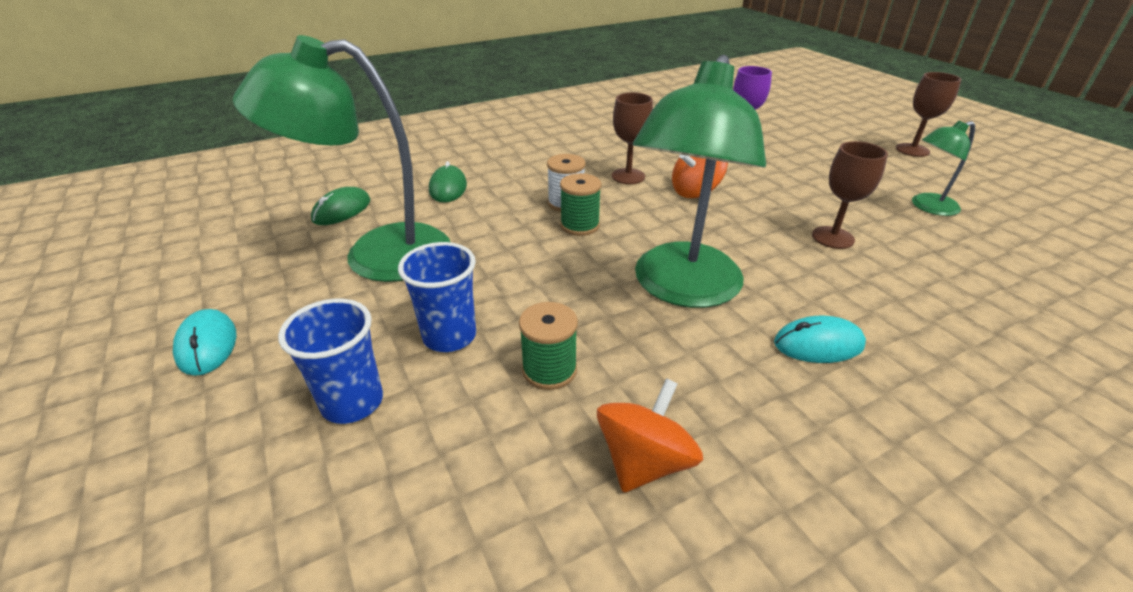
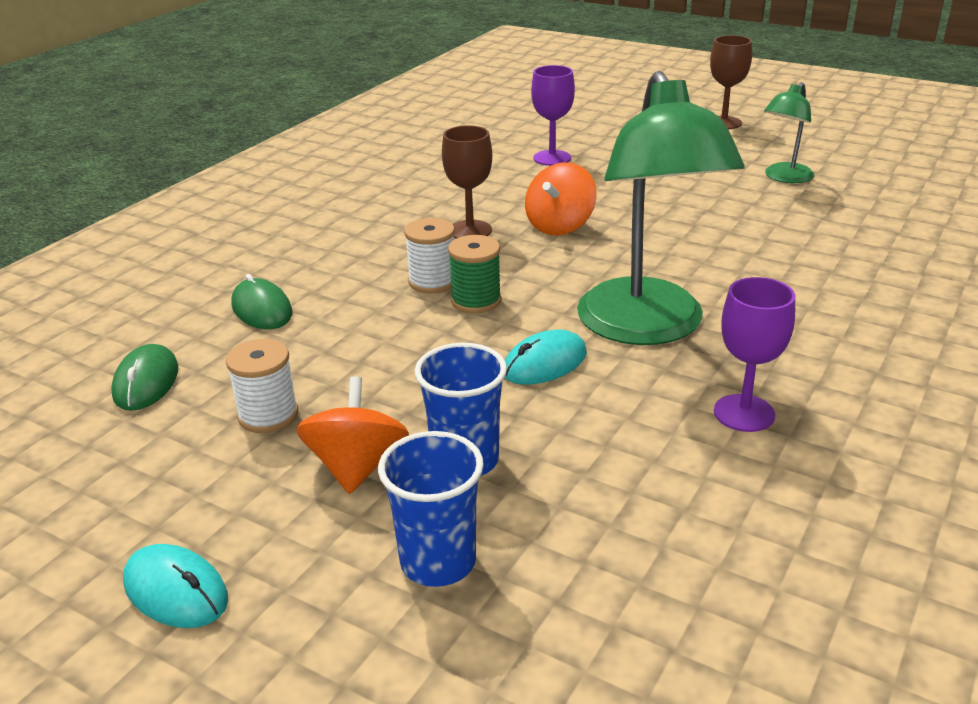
camera: 30 degrees left, 5 degrees down
green lamp [233,35,451,282] -> white spool [226,339,298,433]
green spool [519,302,578,390] -> none
orange spinning top [597,378,703,493] -> orange spinning top moved to [296,376,409,494]
turquoise mouse [774,316,866,363] -> turquoise mouse moved to [505,330,587,385]
brown goblet [812,141,888,249] -> none
none -> purple goblet [714,277,795,432]

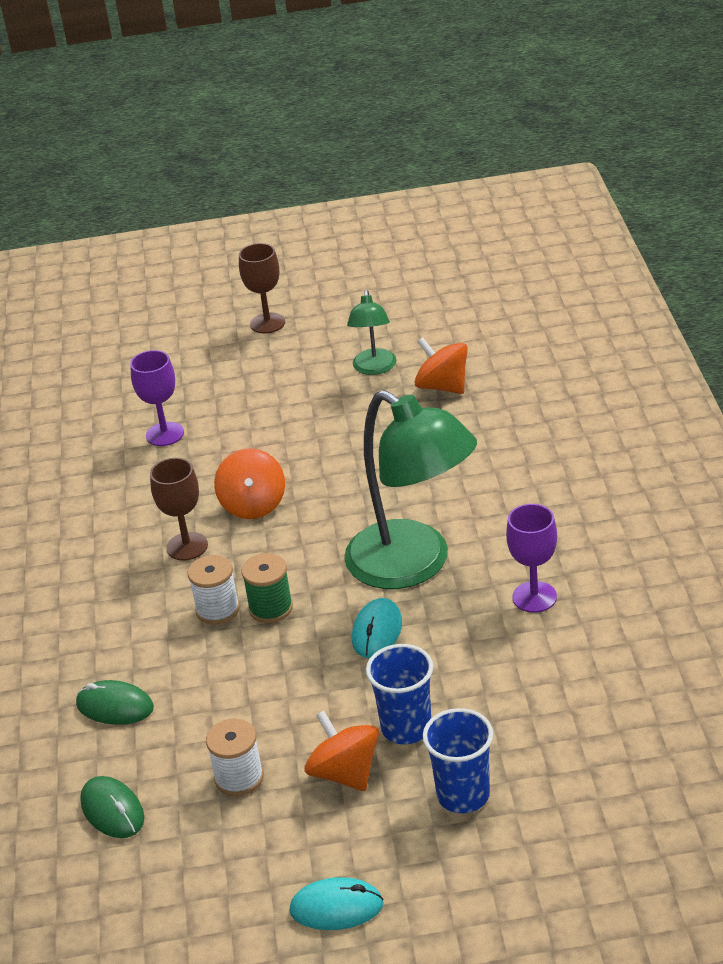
camera: 35 degrees left, 5 degrees up
none -> orange spinning top [414,337,468,394]

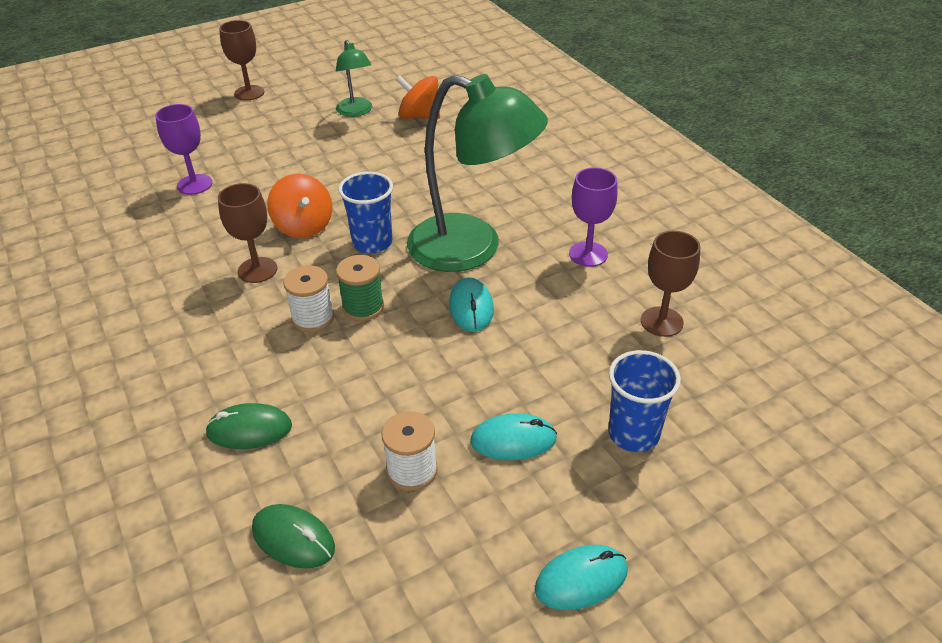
camera: 25 degrees left, 5 degrees up
orange spinning top [305,711,379,791] -> turquoise mouse [470,413,557,460]
blue cup [366,644,433,744] -> blue cup moved to [338,172,393,254]
none -> brown goblet [641,231,700,337]

